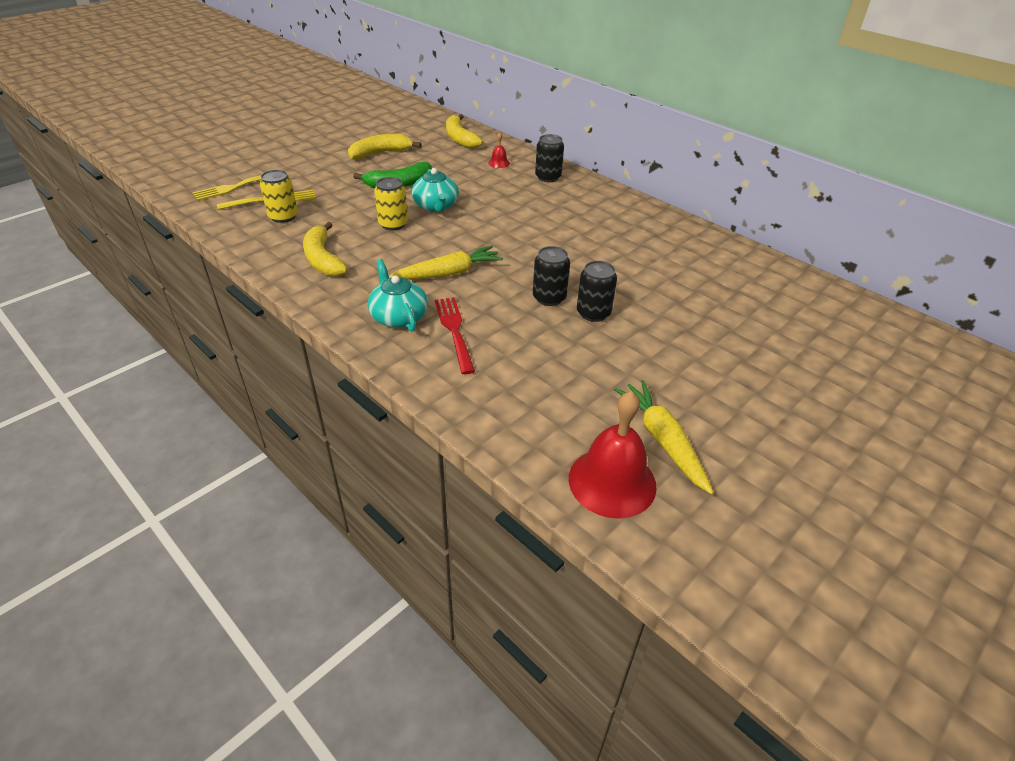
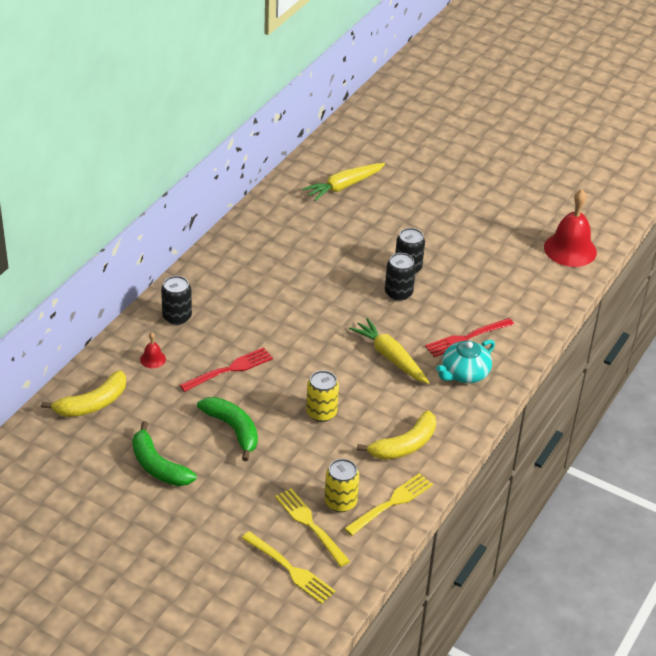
camera: 105 degrees left, 0 degrees up
yellow banana [348,134,421,160] -> green banana [132,421,197,486]
turquoise teapot [411,168,459,212] -> none
yellow carrot [614,380,714,495] -> yellow carrot moved to [302,163,385,201]
none -> red fork [180,347,273,392]
none -> yellow fork [344,473,433,536]

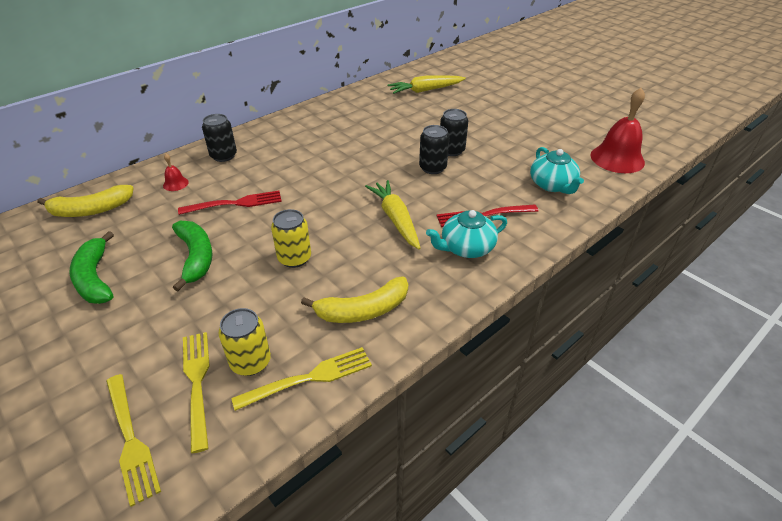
camera: 20 degrees right, 0 degrees up
none -> turquoise teapot [530,147,584,194]

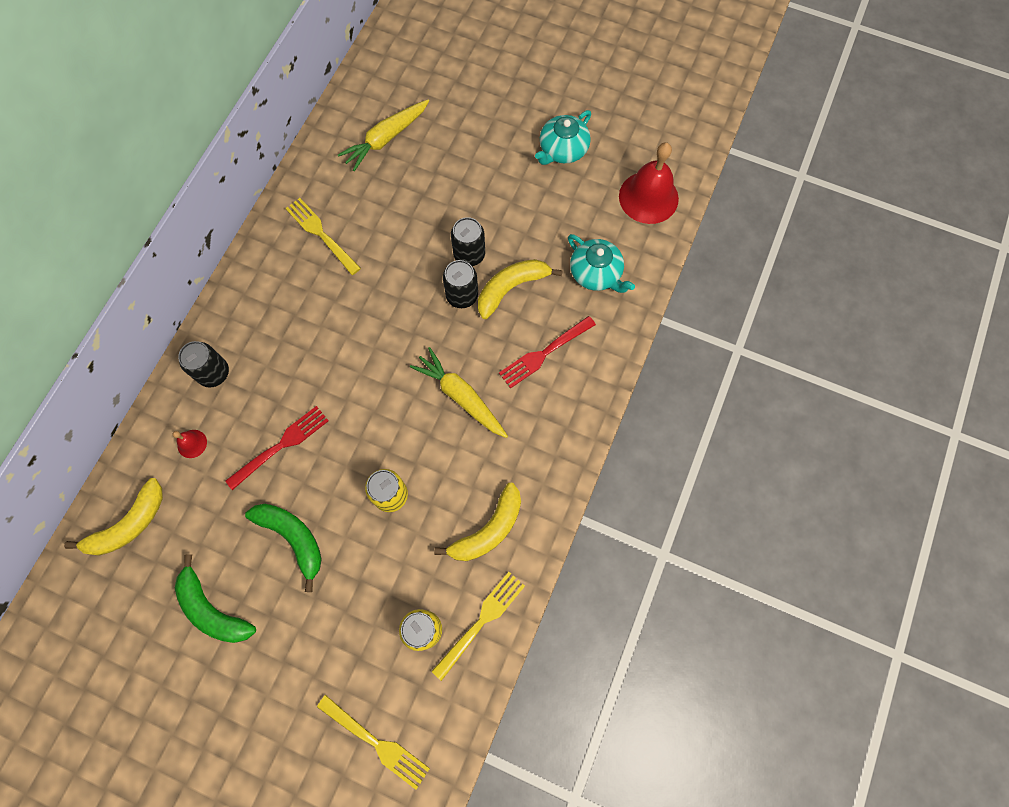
camera: 25 degrees left, 30 degrees up
yellow fork [183,332,210,453] -> yellow fork moved to [285,198,361,275]
turquoise teapot [426,210,507,258] -> turquoise teapot moved to [535,110,591,165]
none -> yellow banana [478,259,563,319]

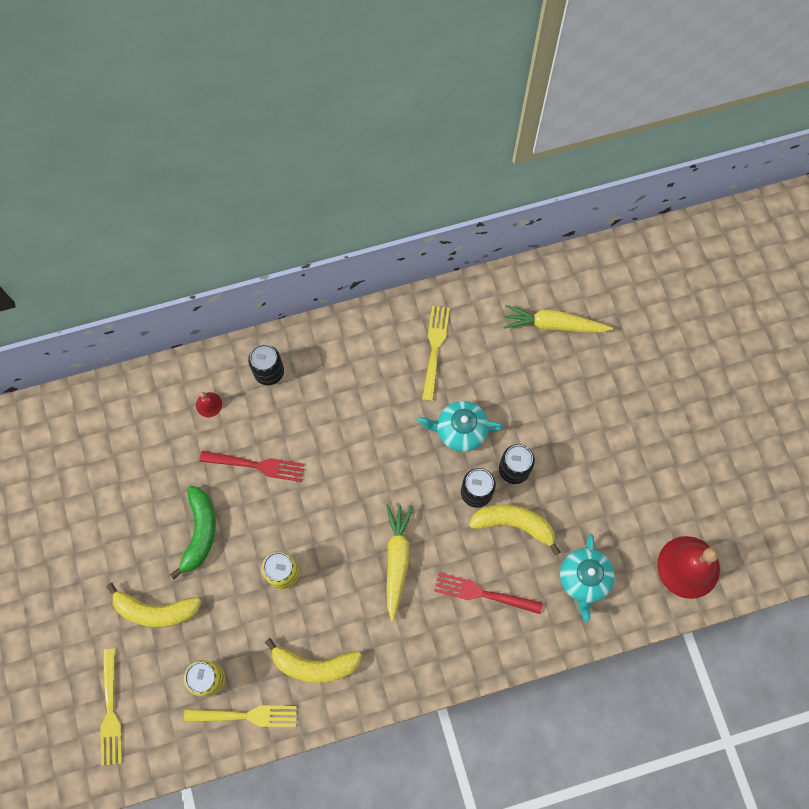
camera: 50 degrees right, 0 degrees up
yellow banana [64,478,163,556] -> yellow banana moved to [106,583,201,627]
green banana [175,554,256,643] -> none
turquoise teapot [535,110,591,165] -> turquoise teapot moved to [418,401,504,452]

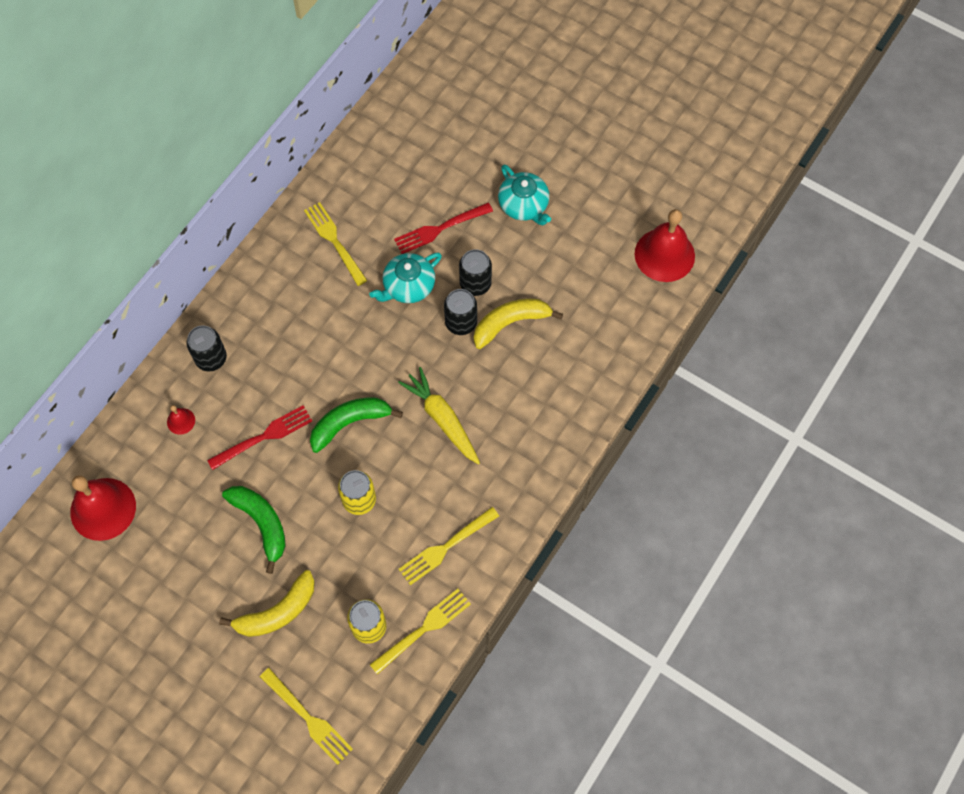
camera: 40 degrees left, 5 degrees down
yellow banana [265,638,362,683] -> yellow fork [398,507,499,585]
red fork [434,573,543,614] -> red fork moved to [394,203,493,254]
yellow carrot [503,305,613,333] -> none
turquoise teapot [560,534,615,622] -> turquoise teapot moved to [498,165,551,225]
none -> red bell [70,475,136,541]
none -> green banana [310,398,403,453]

